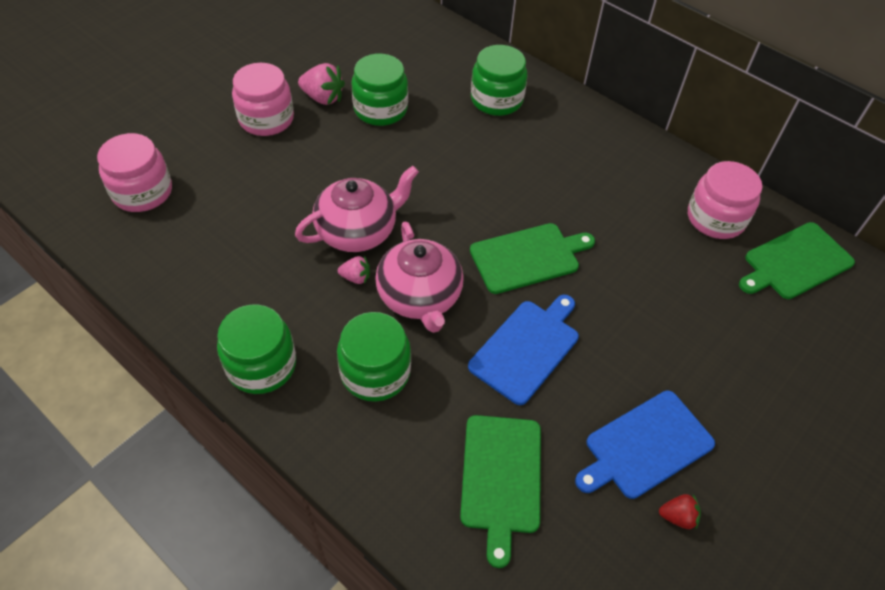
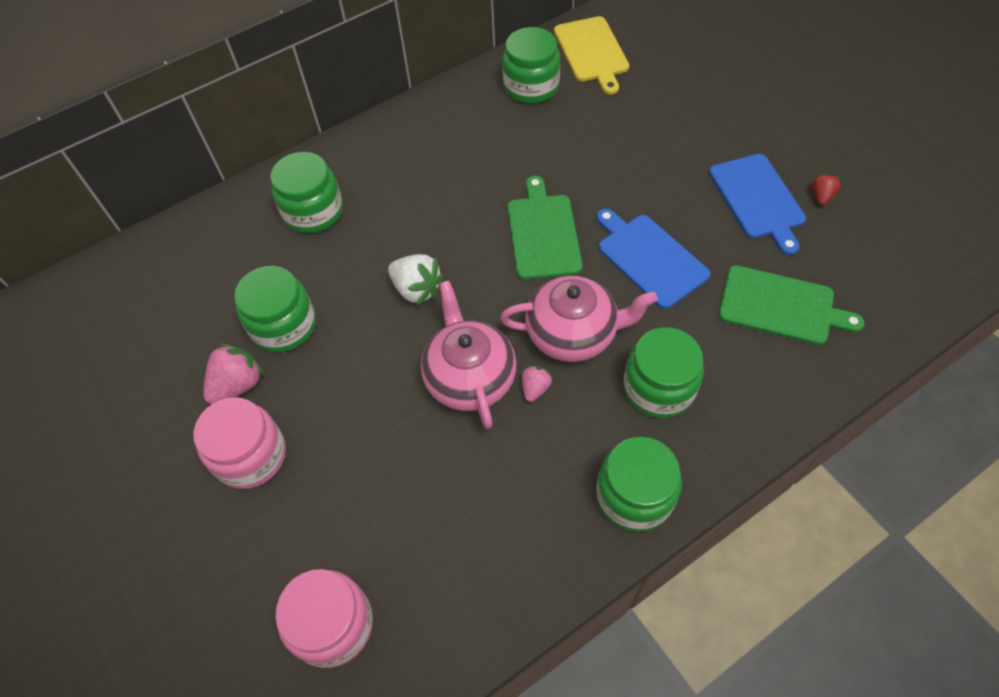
camera: 70 degrees left, 5 degrees up
pink jar [688,161,762,239] -> green jar [502,27,560,104]
green cutting board [739,222,855,299] -> yellow cutting board [554,16,629,94]
none -> white strawberry [388,254,444,306]

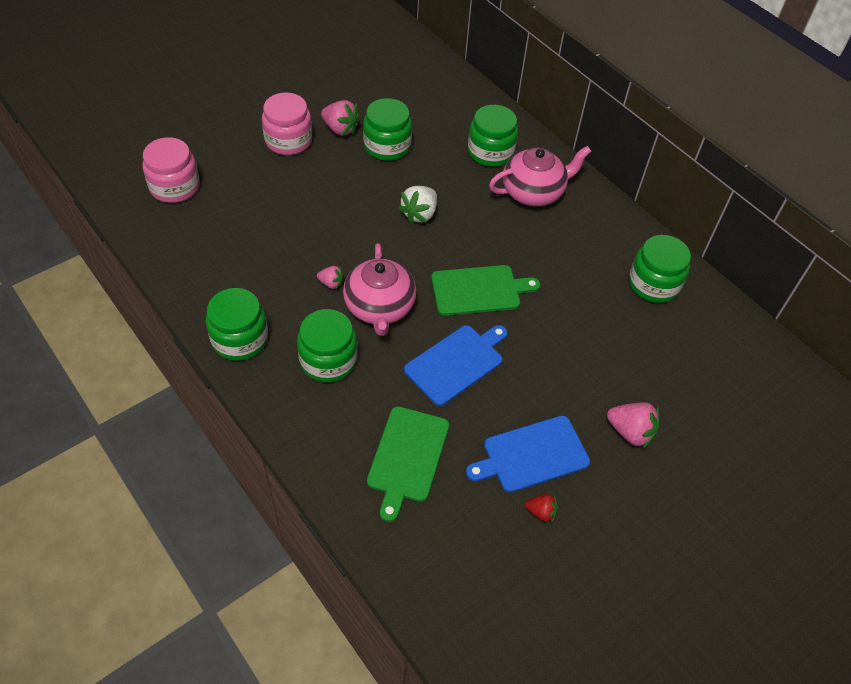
camera: 80 degrees right, 5 degrees down
pink teapot [421,281,516,429] -> pink teapot moved to [489,146,592,206]
yellow cutting board [554,16,629,94] -> none
none -> pink strawberry [607,402,660,449]

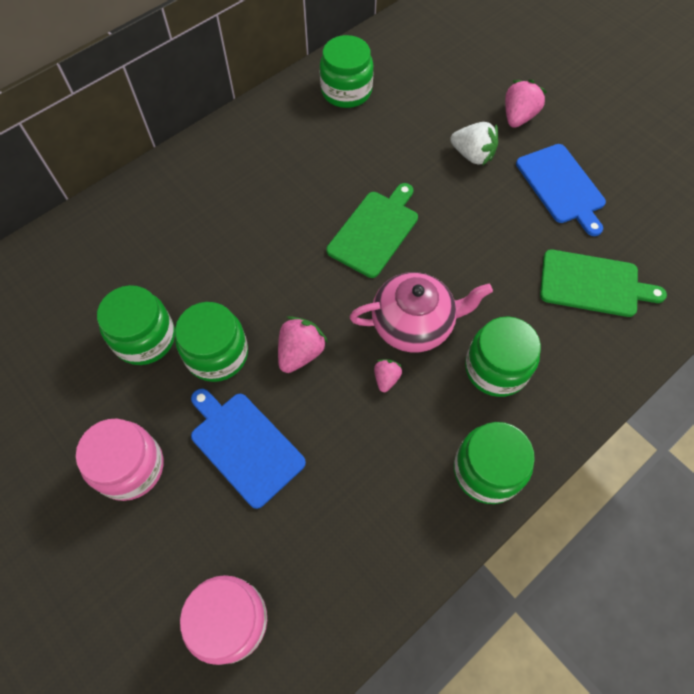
camera: 90 degrees left, 10 degrees up
pink strawberry [321,100,361,136] -> pink strawberry moved to [278,316,328,373]
white strawberry [398,186,437,224] -> white strawberry moved to [450,122,498,166]
blue cutting board [404,325,508,406] -> blue cutting board moved to [191,389,306,509]
green cutting board [431,265,540,316] -> green cutting board turned 45 degrees clockwise [326,183,418,278]
green jar [468,105,518,167] -> green jar moved to [175,302,248,382]
pink teapot [489,146,592,206] -> none
red strawberry [525,494,558,523] -> none

